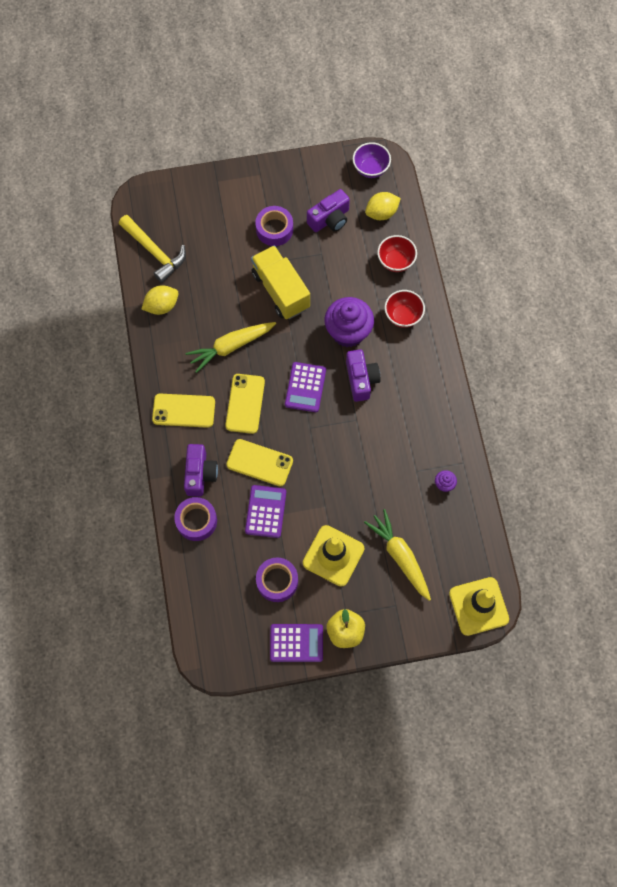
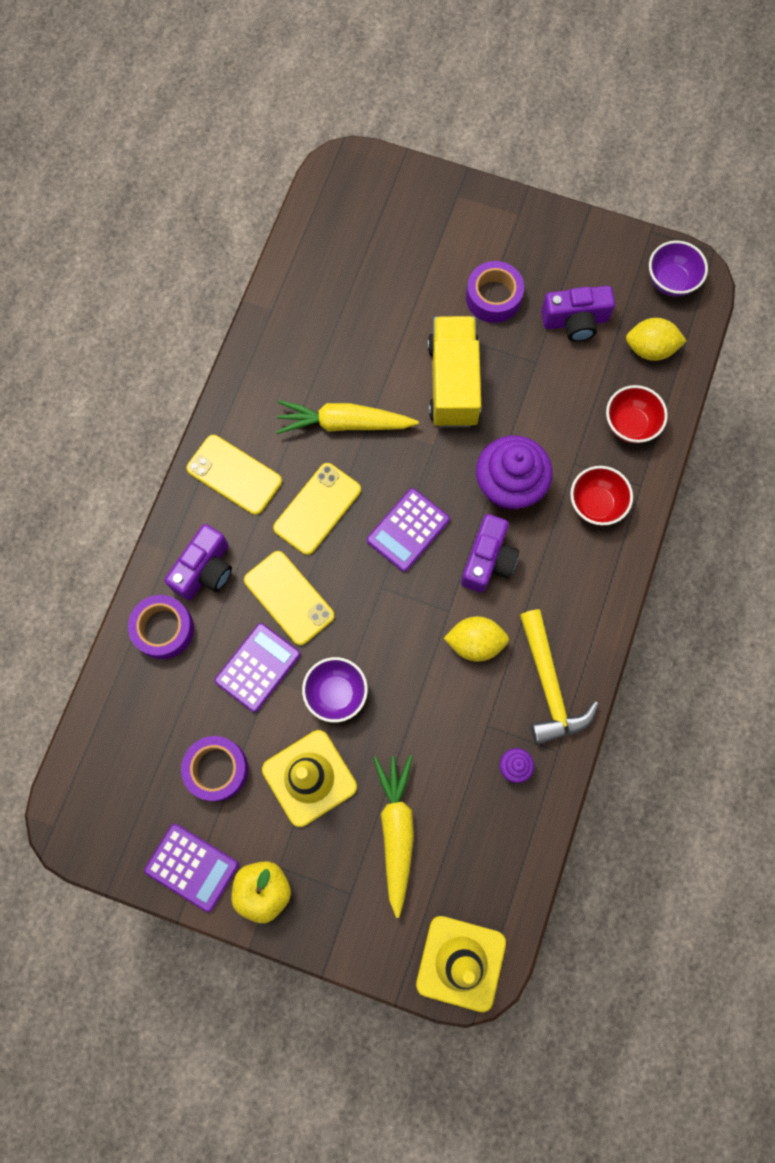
camera: 30 degrees right, 5 degrees up
yellow hammer [119,215,186,283] -> yellow hammer moved to [520,609,599,745]
yellow lemon [142,285,179,315] -> yellow lemon moved to [444,616,509,662]
none -> purple bowl [302,657,368,723]

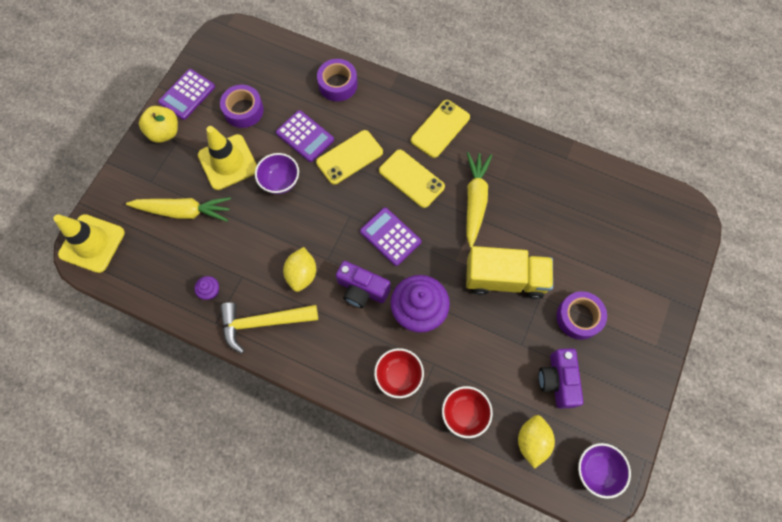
camera: 95 degrees right, 5 degrees down
purple camera [164,524,232,600] -> none

